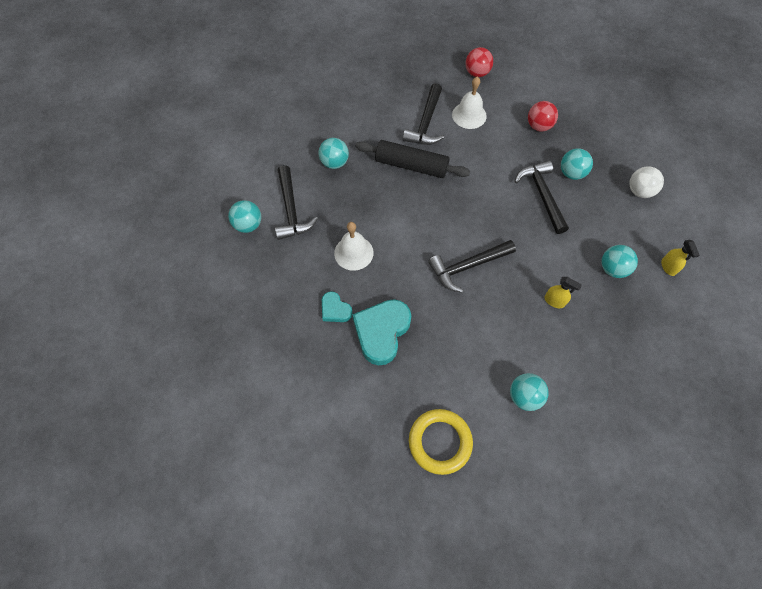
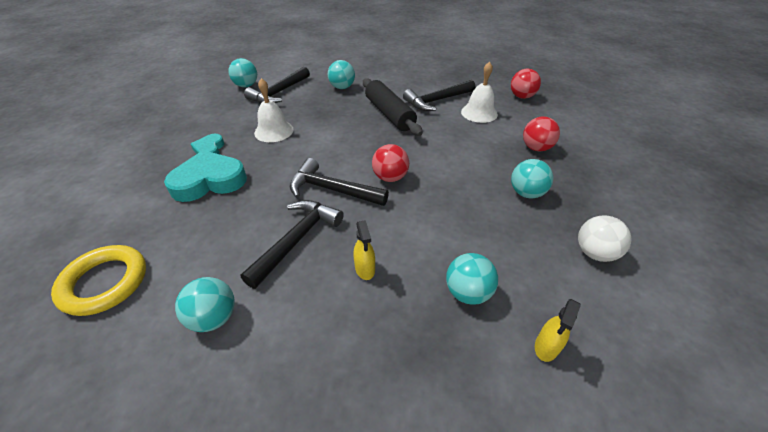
camera: 45 degrees right, 20 degrees down
black hammer [514,161,569,234] -> black hammer moved to [241,200,344,289]
none -> red ball [372,144,409,182]

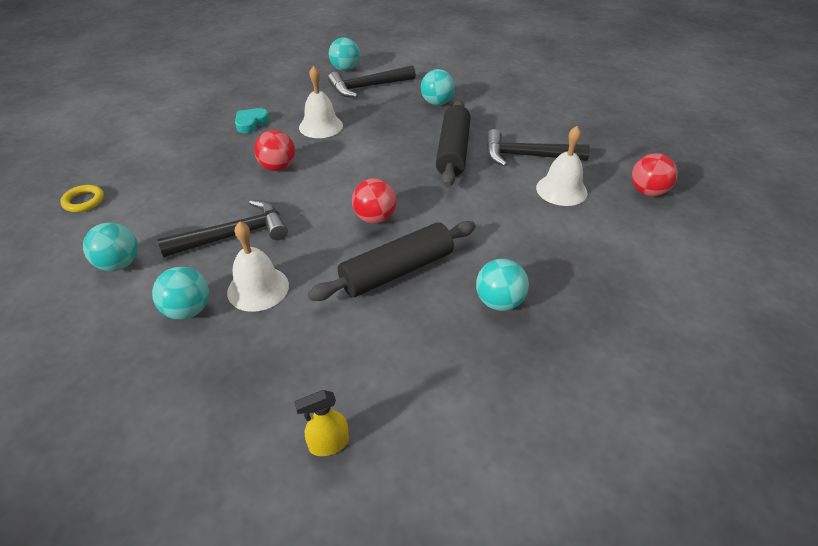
camera: 35 degrees right, 0 degrees up
yellow ring [51,245,146,316] -> yellow ring [60,185,104,212], size x0.56
turquoise heart [164,150,247,202] -> none
black hammer [290,158,389,206] -> none
yellow spray bottle [354,220,375,280] -> white bell [227,222,289,312]
turquoise ball [446,253,498,305] -> turquoise ball moved to [152,267,209,320]
red ball [523,117,560,152] -> red ball moved to [254,130,295,171]
white ball [578,215,632,262] -> none
none -> black rolling pin [308,221,476,301]

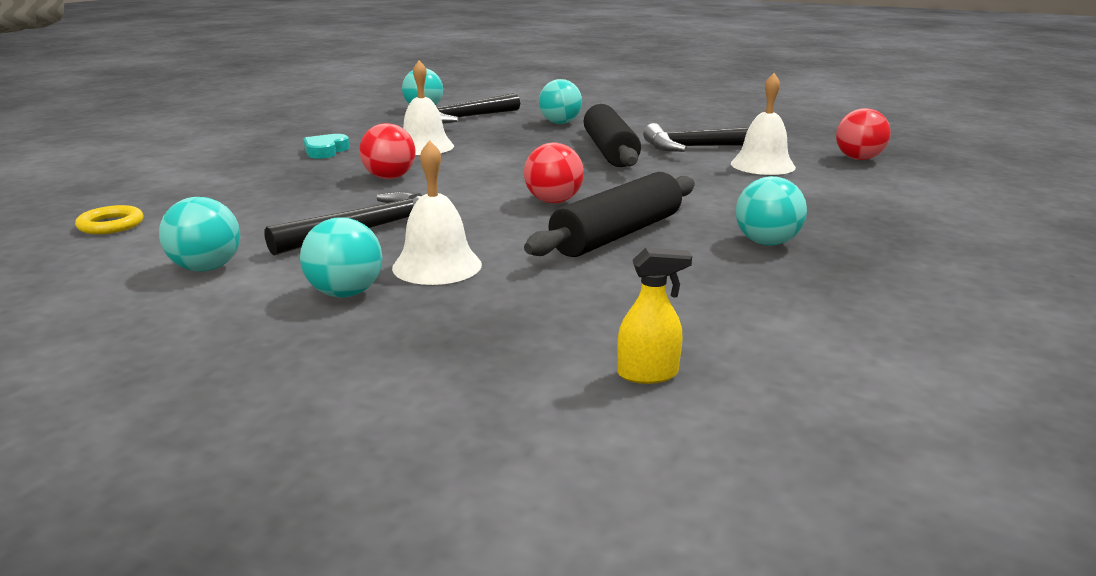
camera: 15 degrees left, 20 degrees down
yellow spray bottle [294,390,349,456] -> yellow spray bottle turned 150 degrees counterclockwise [617,248,692,384]

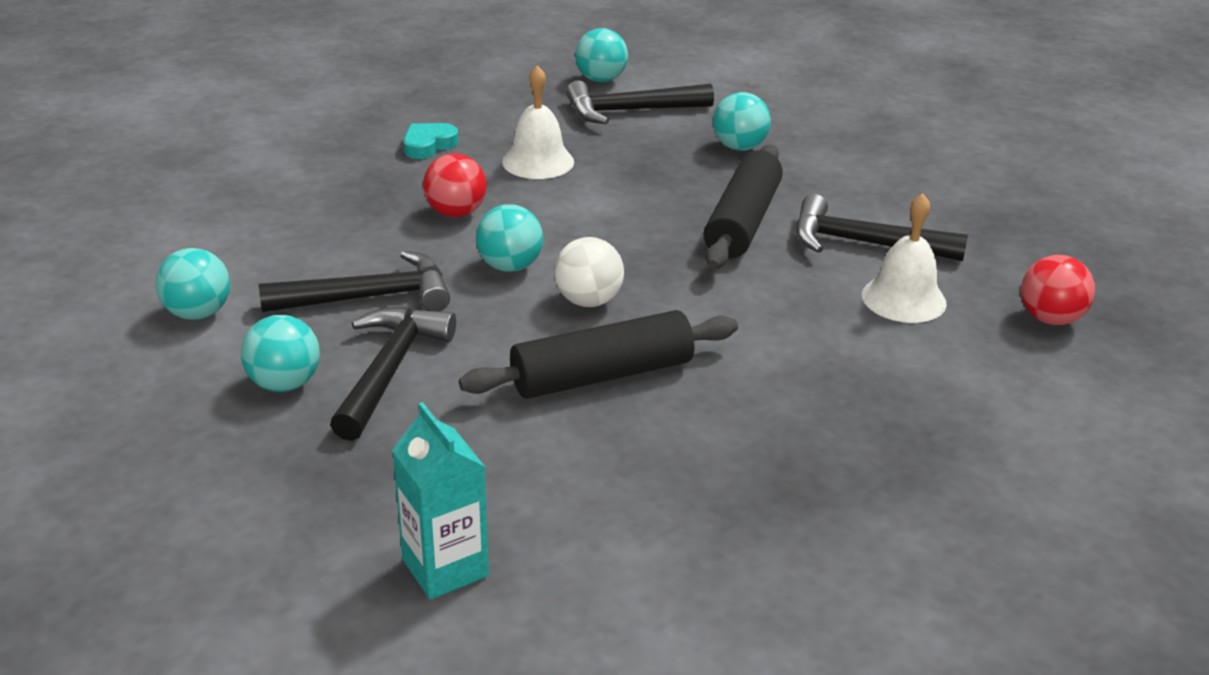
camera: 25 degrees right, 10 degrees up
yellow ring [75,205,144,234] -> none
white bell [392,140,482,285] -> black hammer [330,307,456,441]
red ball [524,142,584,203] -> white ball [554,237,624,307]
yellow spray bottle [617,248,692,384] -> turquoise carton [392,402,489,600]
turquoise ball [736,176,807,245] -> turquoise ball moved to [476,204,543,272]

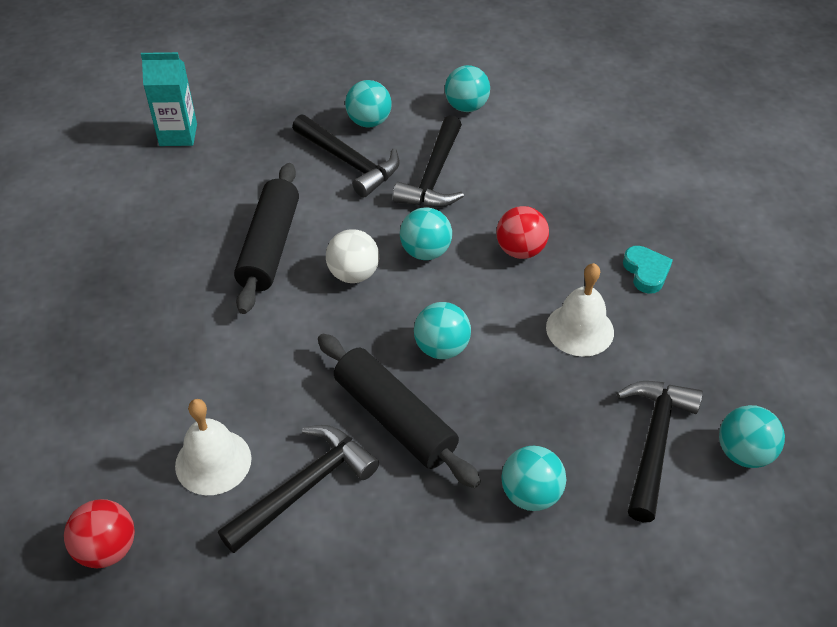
camera: 120 degrees right, 15 degrees up
none -> turquoise ball [414,302,471,359]

